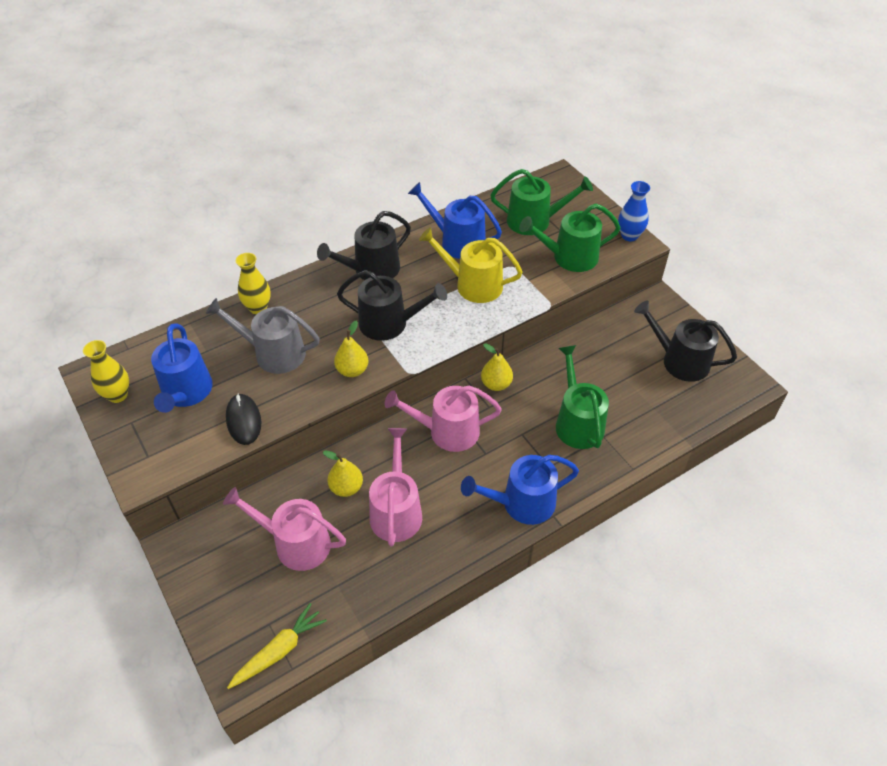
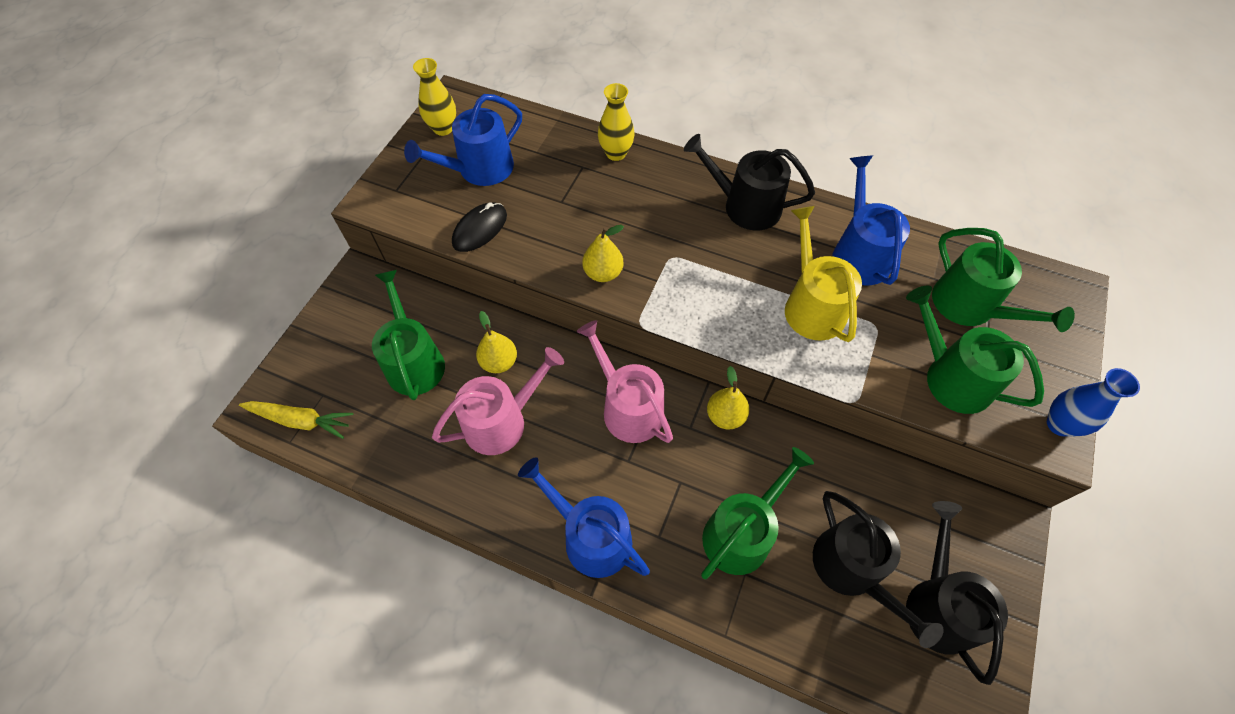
camera: 55 degrees right, 10 degrees up
grey watering can [206,298,320,374] -> none
pink watering can [223,487,346,571] -> green watering can [372,270,445,400]
black watering can [337,270,447,341] -> black watering can moved to [813,491,944,648]

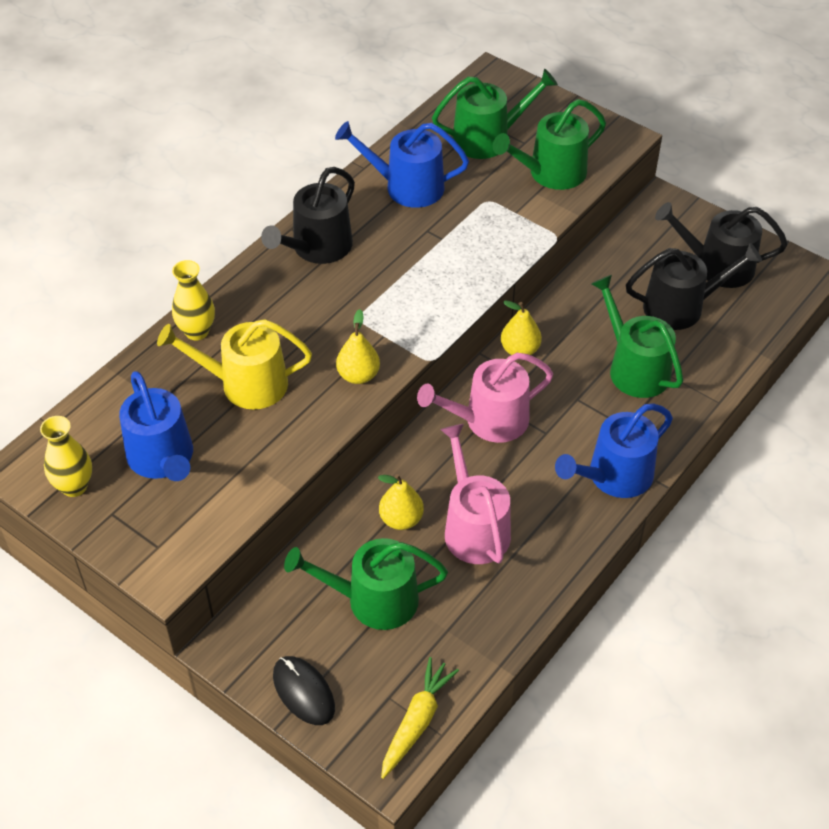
camera: 75 degrees left, 10 degrees down
black mouse [452,202,507,252] -> black mouse moved to [273,656,335,725]
yellow watering can [785,206,862,342] -> yellow watering can moved to [157,319,312,410]
blue vase [1047,368,1140,436] -> none

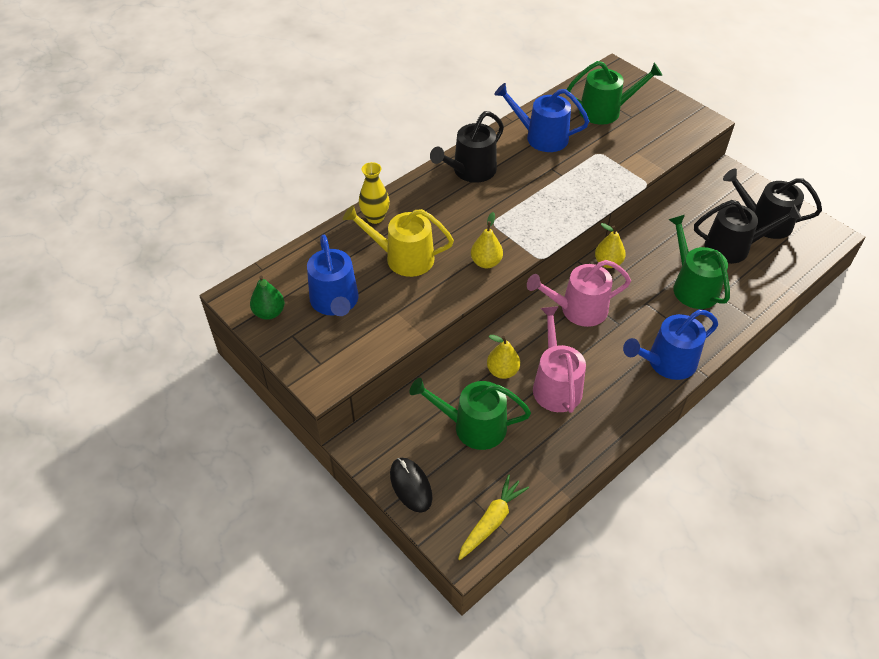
camera: 10 degrees right, 0 degrees up
yellow vase [40,416,92,497] -> green pear [250,276,285,320]
green watering can [493,99,606,190] -> none

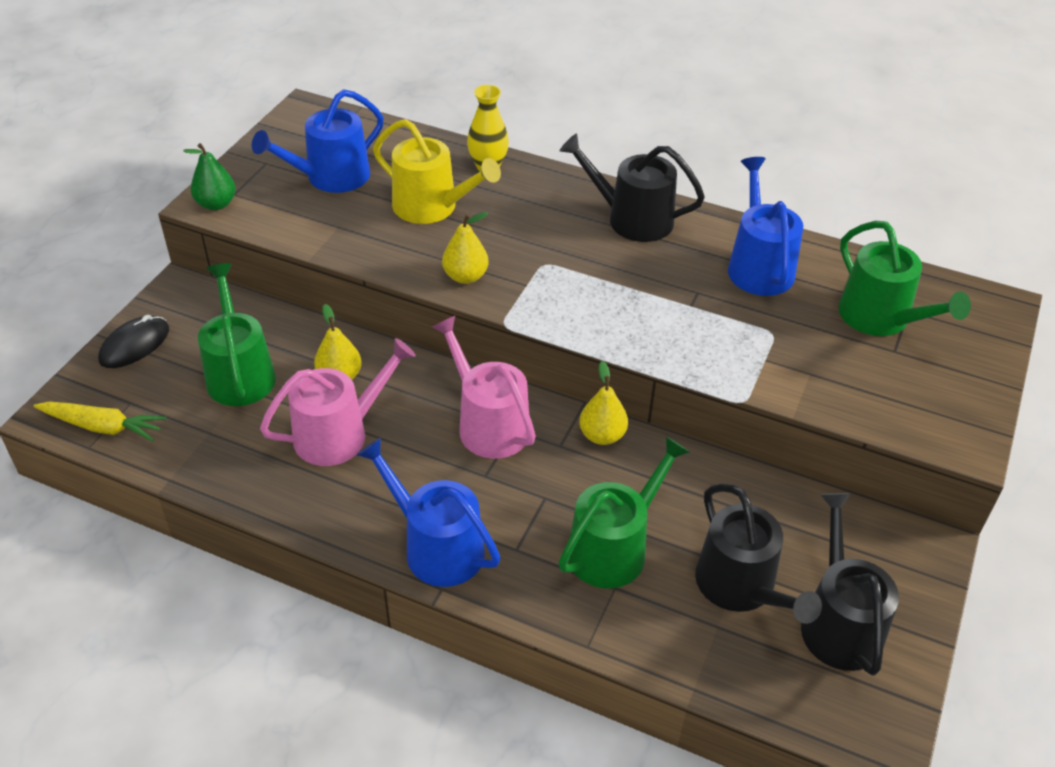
camera: 65 degrees right, 5 degrees down
green pear [250,276,285,320] -> green pear moved to [183,143,236,210]
yellow watering can [343,205,454,277] -> yellow watering can turned 135 degrees clockwise [373,119,501,224]

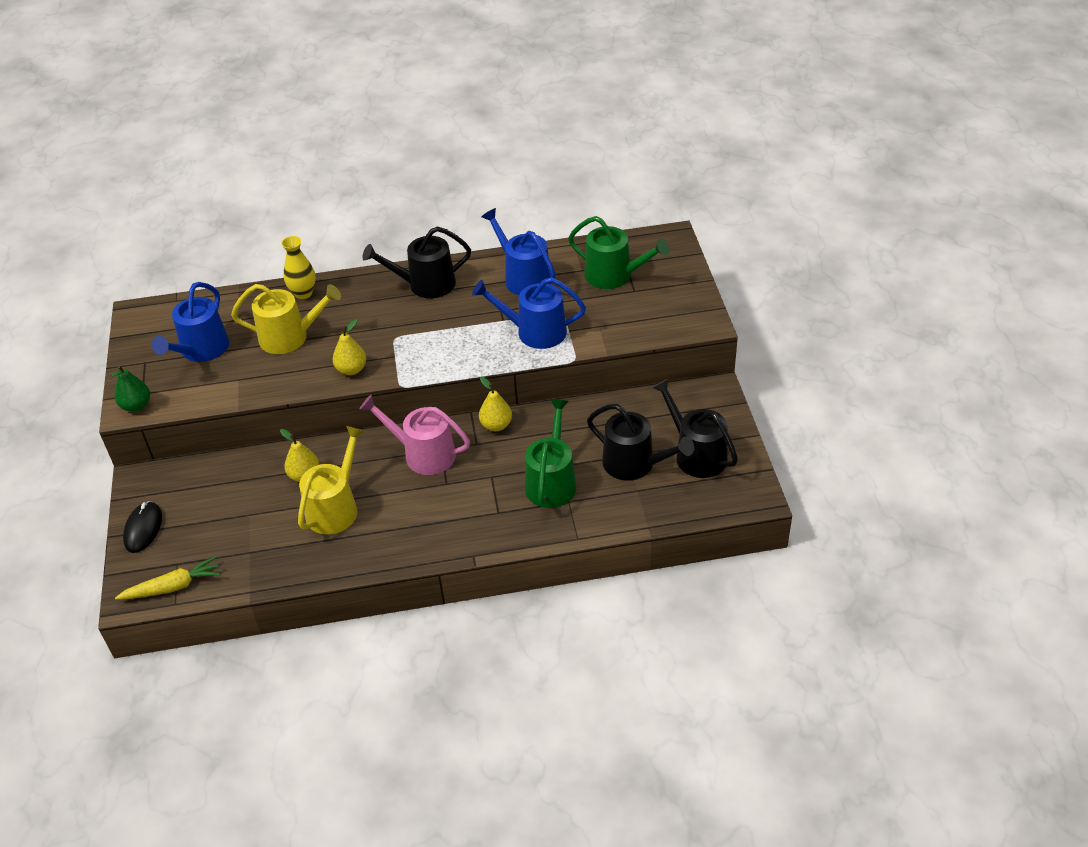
camera: 30 degrees left, 0 degrees up
green watering can [198,263,276,406] -> none
pink watering can [260,338,416,466] -> yellow watering can [298,426,365,534]
blue watering can [357,438,500,587] -> blue watering can moved to [472,277,586,349]

